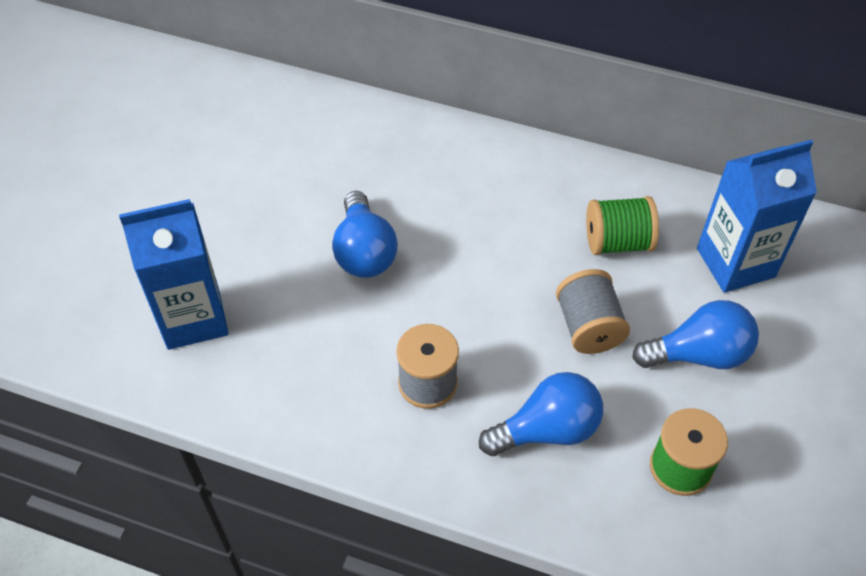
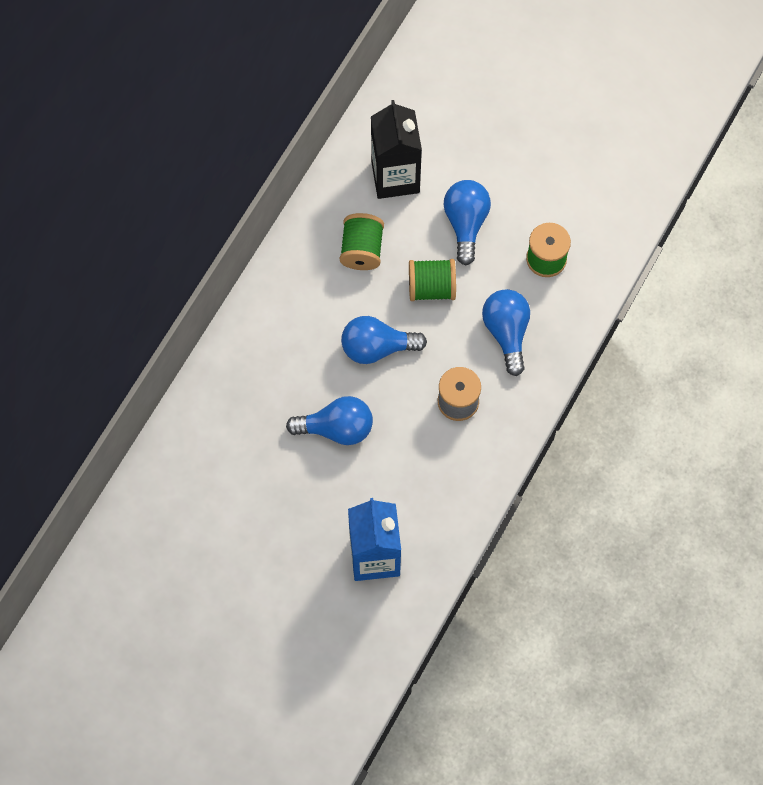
camera: 80 degrees left, 15 degrees up
grey spool [556,269,630,354] -> green spool [409,259,456,301]
blue carton [697,140,817,293] -> black carton [371,100,422,199]
none -> blue light bulb [341,316,427,364]

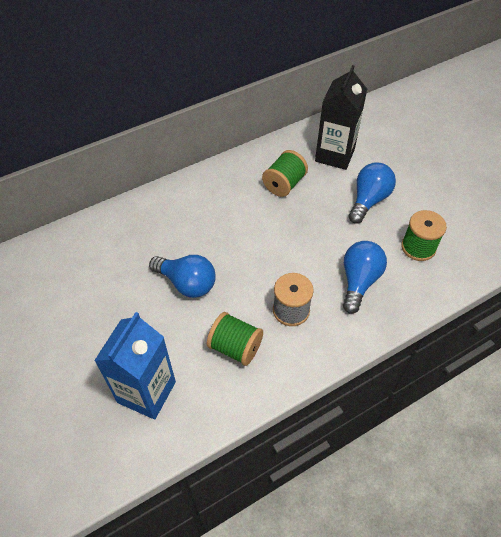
camera: 30 degrees right, 15 degrees down
blue light bulb [341,316,427,364] -> none
green spool [409,259,456,301] -> green spool moved to [207,312,263,366]

